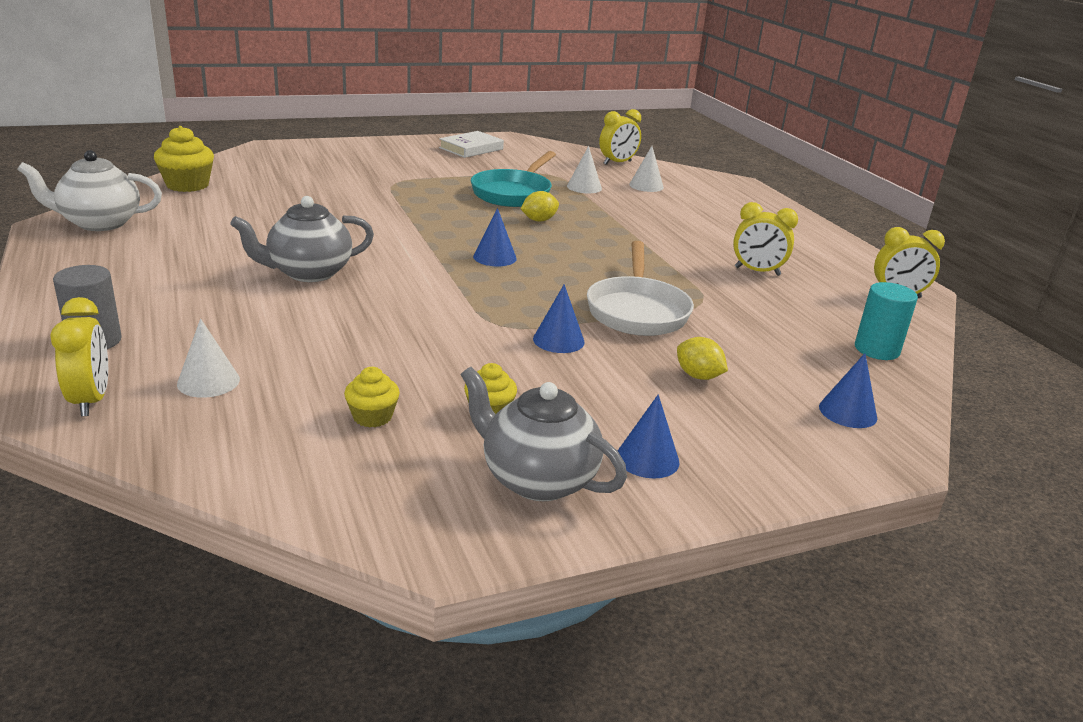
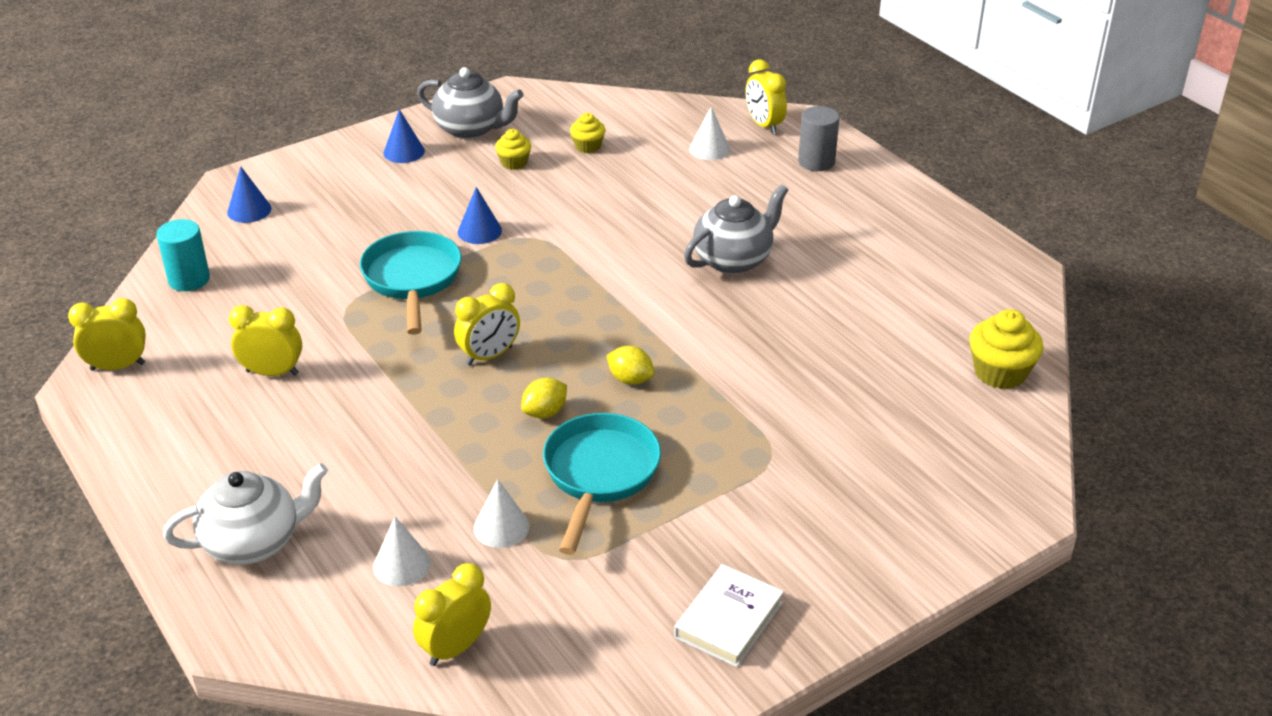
camera: 170 degrees right, 10 degrees up
white teapot [17,150,162,231] -> white teapot moved to [163,463,328,565]
blue cone [473,208,517,266] -> none
white pan [587,241,694,336] -> turquoise pan [360,231,462,335]
yellow lemon [677,337,728,380] -> yellow lemon moved to [607,346,654,385]
none -> yellow clock [454,283,520,365]

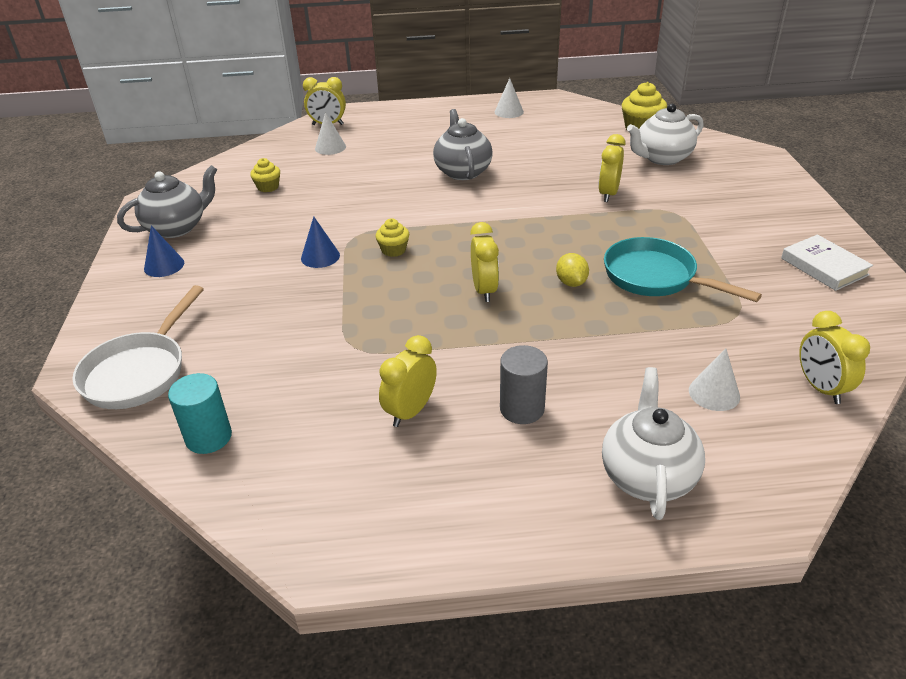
camera: 60 degrees left, 0 degrees up
yellow clock [68,298,146,371] -> yellow clock moved to [599,134,626,202]
blue cone [227,167,271,223] -> white pan [73,285,204,409]
turquoise pan [360,231,462,335] -> none
white cone [474,479,530,548] -> white cone moved to [495,78,524,118]
yellow cupcake [495,129,531,170] -> yellow cupcake moved to [376,218,409,257]
yellow lemon [607,346,654,385] -> none
grey cylinder [798,106,840,171] -> grey cylinder moved to [500,345,548,424]
none -> white teapot [627,104,703,165]

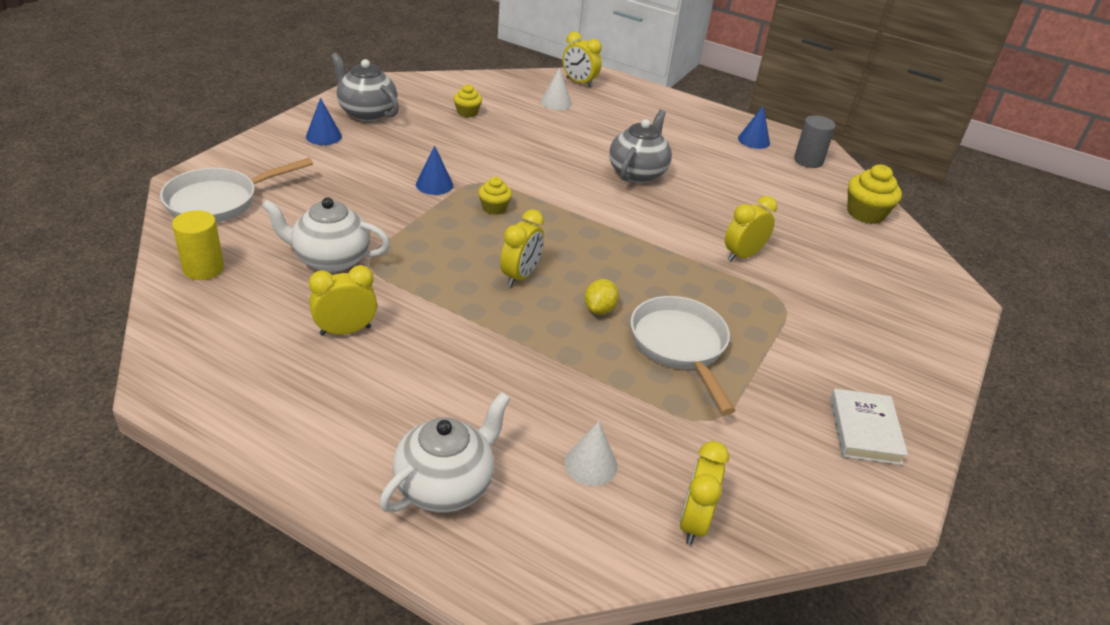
camera: 30 degrees right, 0 degrees up
grey teapot [117,165,217,238] -> grey teapot turned 135 degrees counterclockwise [331,53,399,121]
turquoise cylinder [168,373,232,454] -> yellow cylinder [172,210,224,280]
white cone [495,78,524,118] -> blue cone [738,105,770,149]
grey cylinder [500,345,548,424] -> grey cylinder moved to [794,115,836,168]
turquoise pan [604,237,762,302] -> white pan [631,296,736,415]
white teapot [627,104,703,165] -> white teapot moved to [262,197,390,273]

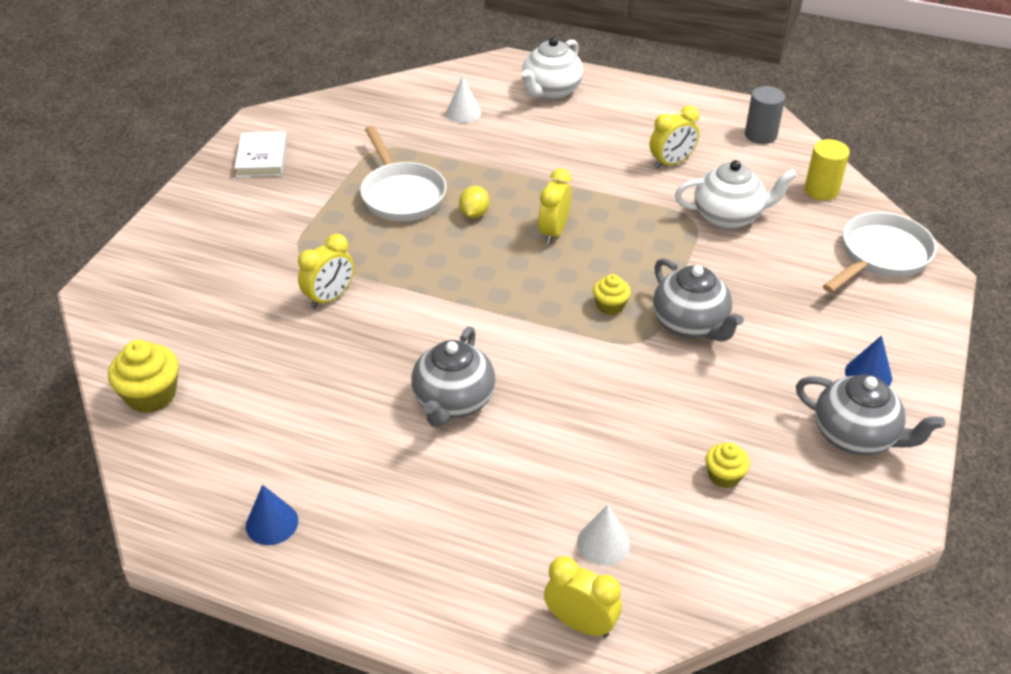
camera: 175 degrees right, 5 degrees up
blue cone [416,145,453,195] -> grey teapot [653,258,744,341]
yellow clock [679,441,729,545] -> none
grey cylinder [794,115,836,168] -> grey cylinder moved to [745,86,785,144]

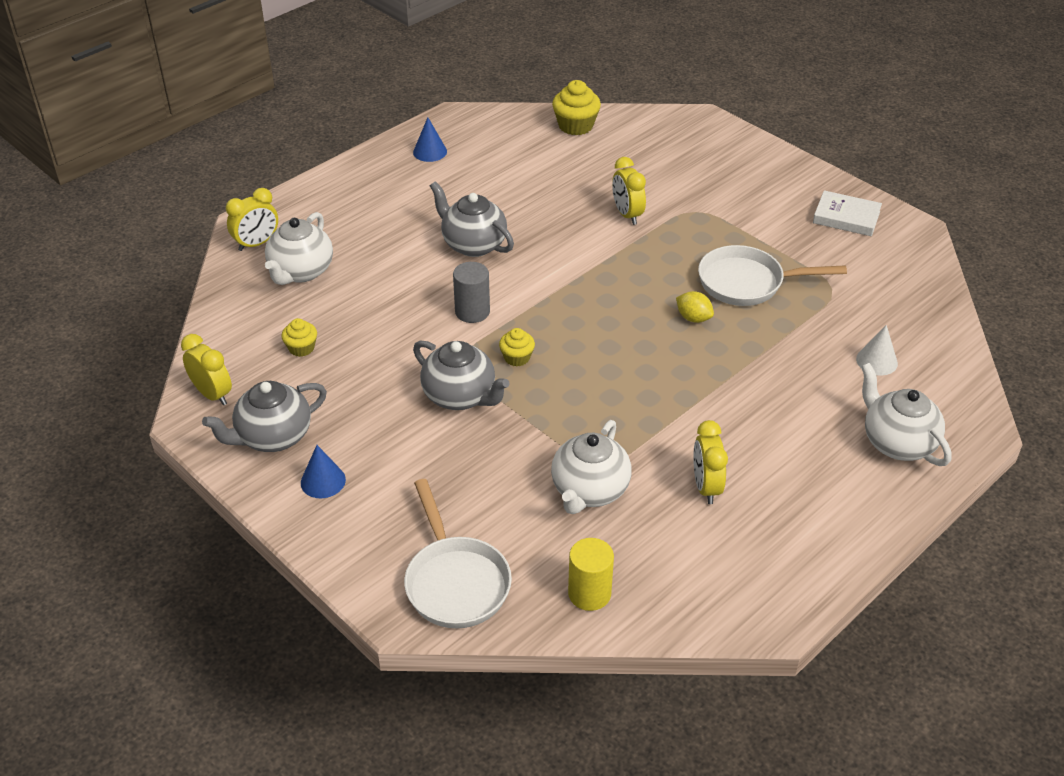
camera: 115 degrees right, 0 degrees up
yellow clock [538,168,571,244] -> yellow clock moved to [181,334,232,405]
white cone [577,505,630,566] -> white teapot [265,212,333,285]
grey teapot [653,258,744,341] -> grey teapot turned 135 degrees counterclockwise [413,341,510,410]
grey cylinder [745,86,785,144] -> grey cylinder moved to [453,262,490,323]

